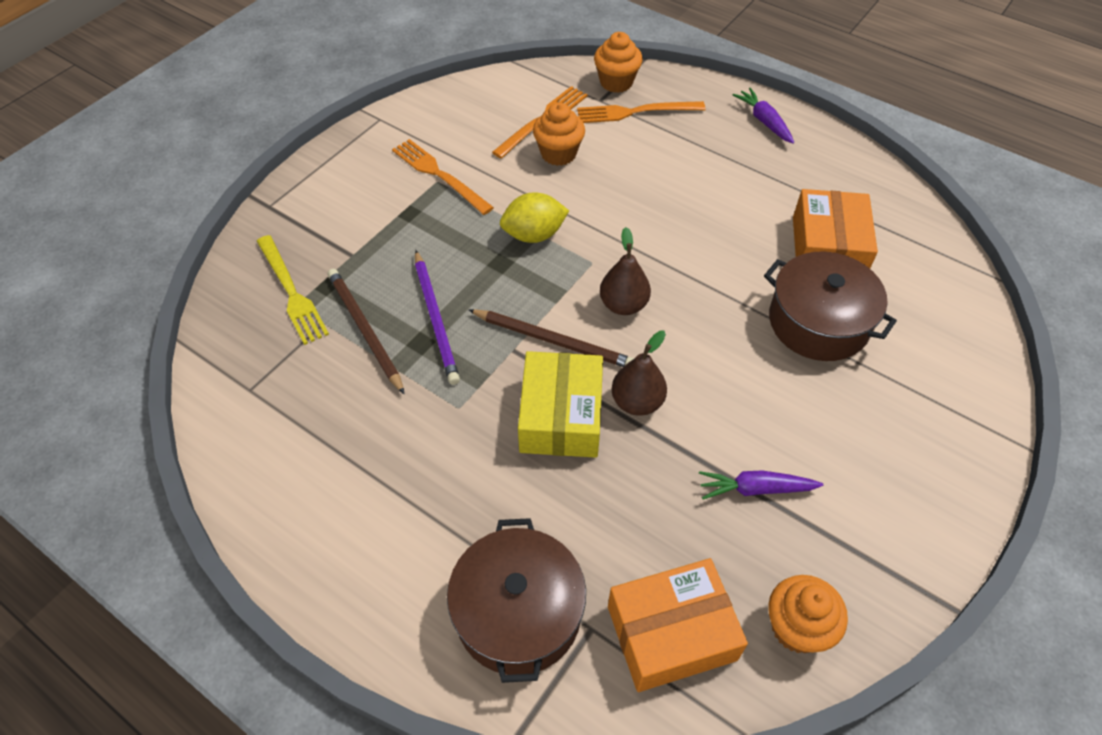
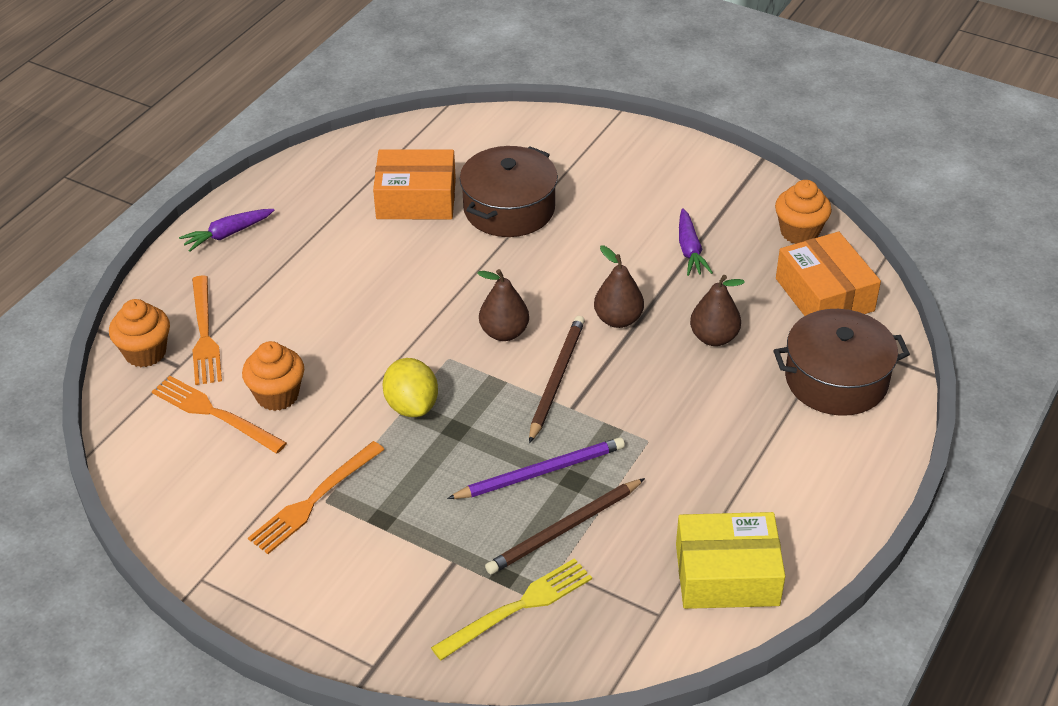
camera: 95 degrees left, 10 degrees down
yellow box [518,351,603,458] -> yellow box moved to [676,512,785,609]
none -> brown pear [690,275,745,346]

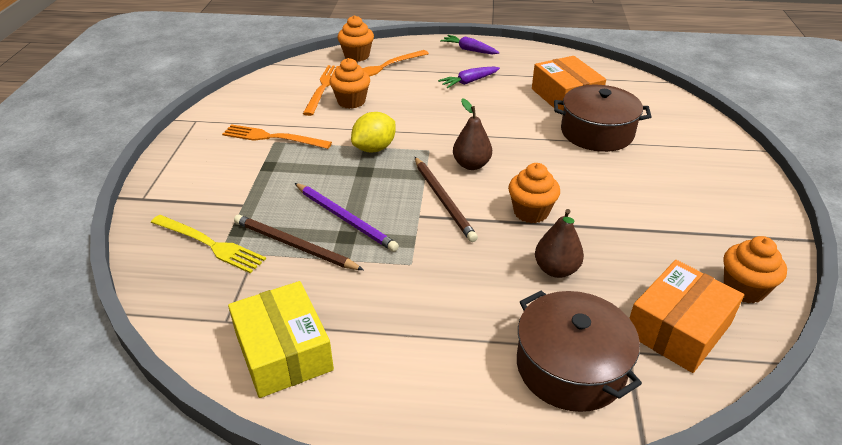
camera: 65 degrees right, 5 degrees down
brown pencil [529,316,585,443] -> brown pencil turned 75 degrees clockwise [415,157,478,242]
brown pear [594,246,644,328] -> orange cupcake [508,163,560,223]
purple carrot [679,208,713,276] -> purple carrot moved to [438,67,500,88]

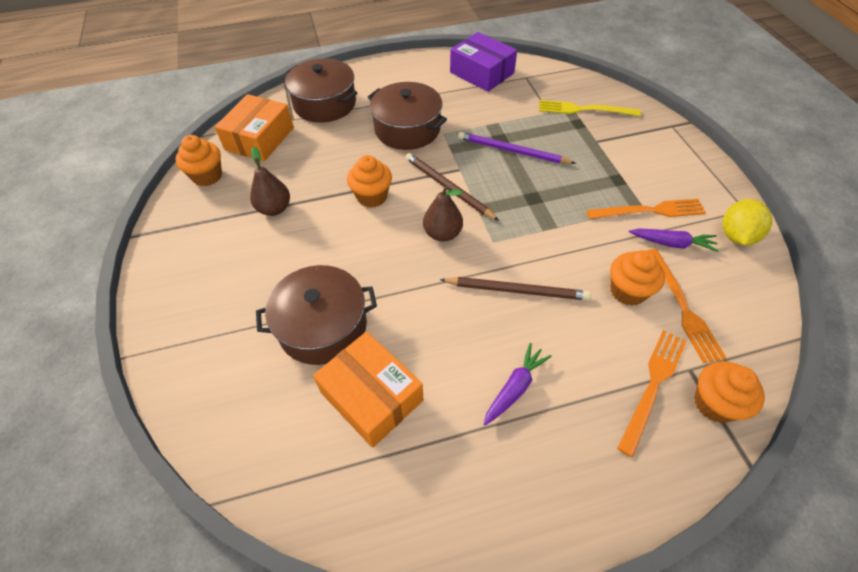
camera: 160 degrees right, 15 degrees up
yellow box [228,281,334,398] -> purple box [450,32,517,92]
brown pencil [234,214,364,270] -> brown pencil moved to [440,277,591,300]
yellow lemon [351,112,395,152] -> yellow lemon moved to [722,199,772,246]
purple carrot [440,35,500,54] -> purple carrot moved to [629,228,719,252]
brown pear [535,209,584,278] -> brown pear moved to [250,147,290,216]
none -> brown pot [368,82,447,150]

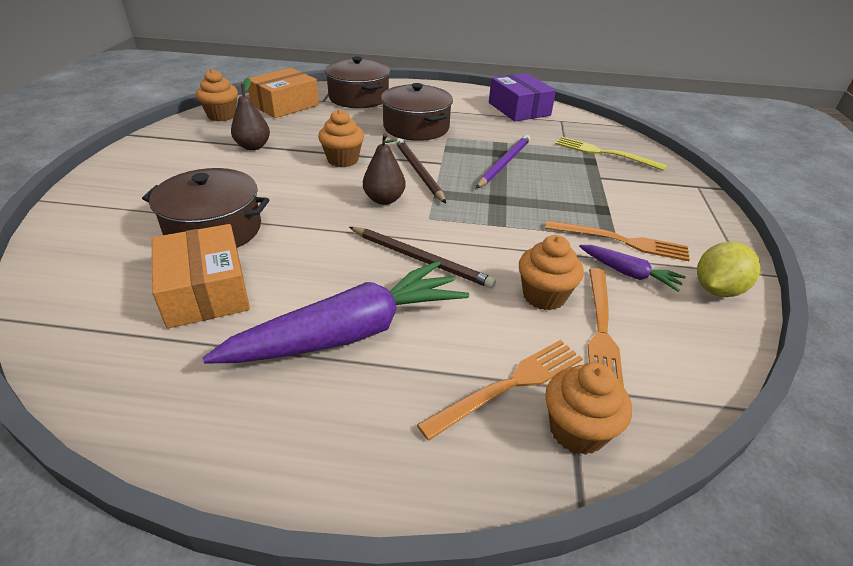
camera: 20 degrees right, 15 degrees down
purple pencil [458,132,576,164] -> purple pencil turned 75 degrees clockwise [476,135,530,188]
purple carrot [484,343,552,425] -> purple carrot [203,261,469,364], size x2.10

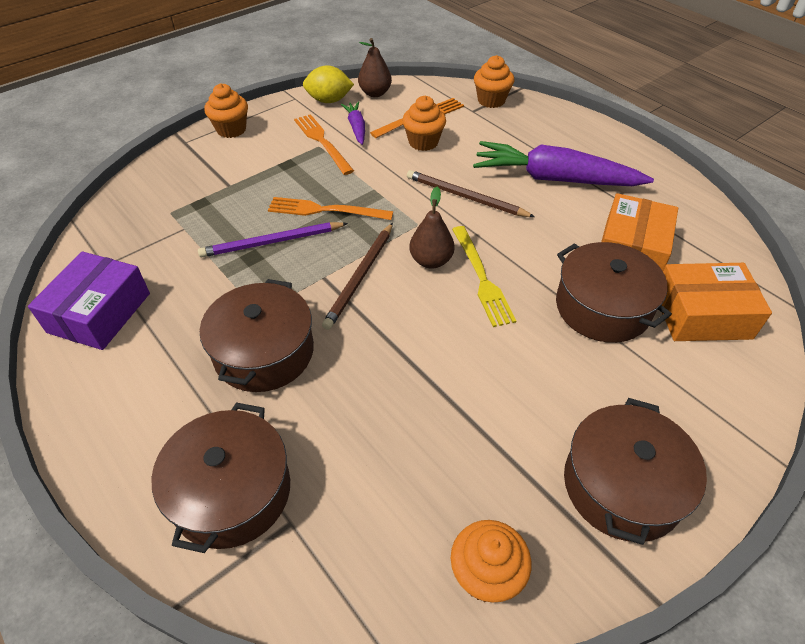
camera: 135 degrees left, 10 degrees up
brown pear [231,78,270,150] -> brown pear moved to [358,38,392,97]
orange box [248,68,319,118] -> orange box moved to [662,263,772,341]
orange cupcake [318,109,364,167] -> orange cupcake moved to [204,83,248,138]
brown pencil [349,227,496,289] -> brown pencil turned 45 degrees counterclockwise [407,170,535,217]
orange fork [417,340,583,441] -> orange fork moved to [268,197,393,220]
yellow fork [556,137,667,171] -> yellow fork moved to [452,226,516,327]
none -> brown pot [564,398,707,545]

